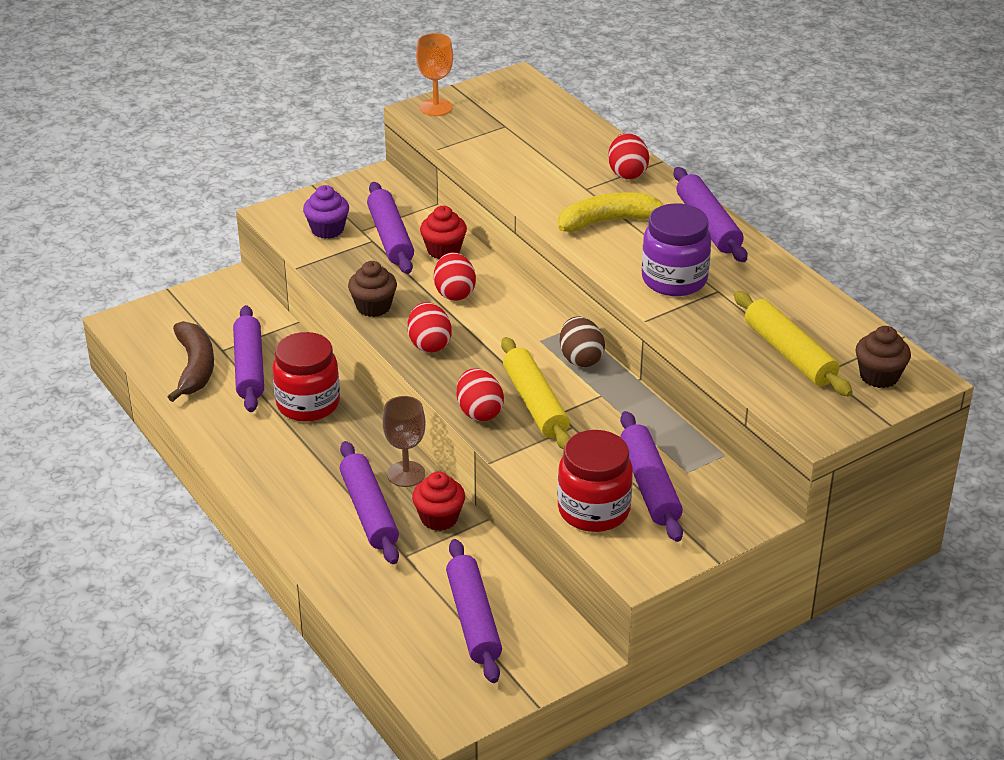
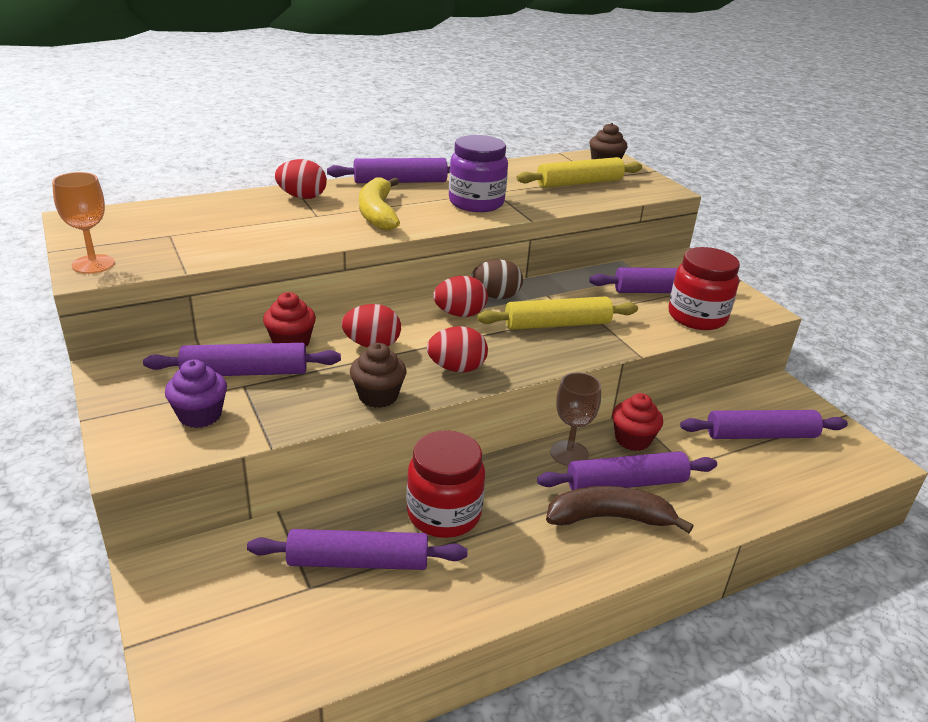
camera: 85 degrees left, 5 degrees down
brown banana [168,321,214,402] -> brown banana moved to [546,486,694,533]
red egg [457,368,504,421] -> red egg moved to [433,276,488,317]

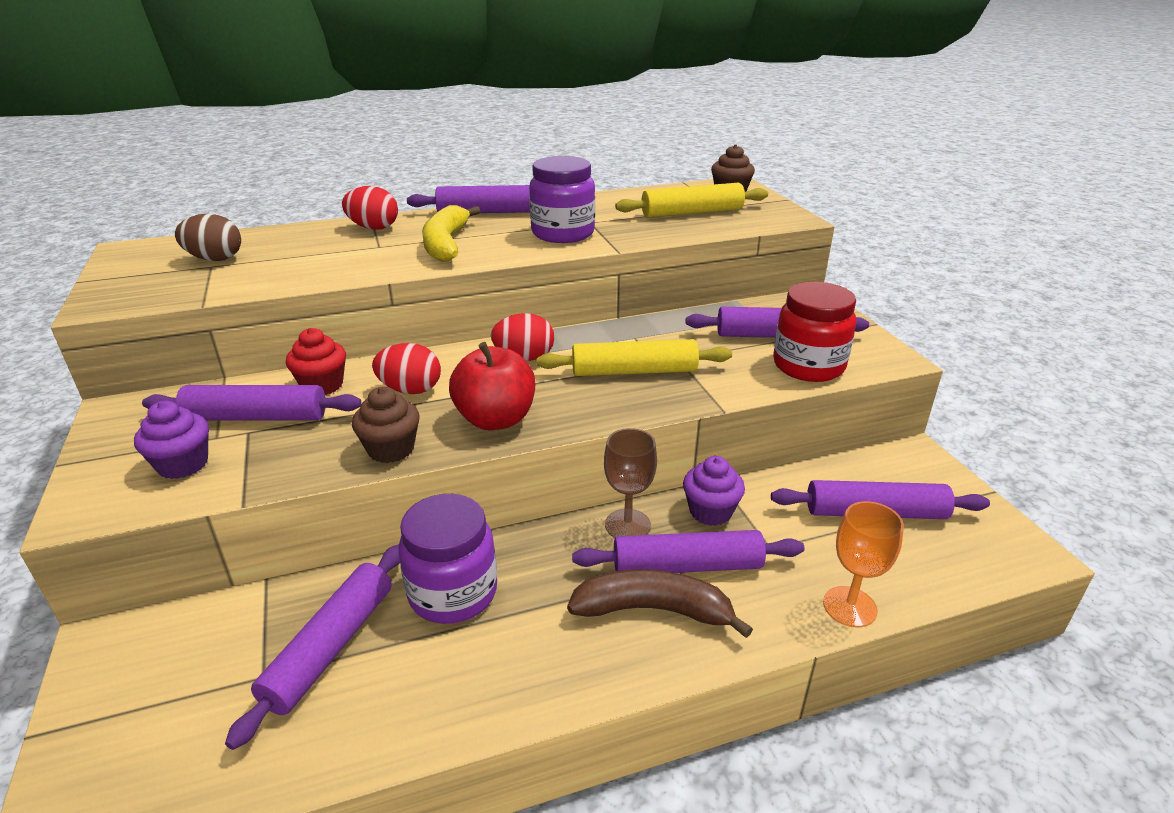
camera: 10 degrees right, 0 degrees up
orange goblet [52,172,115,274] -> orange goblet moved to [823,501,904,628]
purple rolling pin [247,529,467,570] -> purple rolling pin turned 75 degrees counterclockwise [225,544,400,750]
red jar [407,430,485,538] -> purple jar [399,494,497,624]
red egg [427,326,488,372] -> red apple [449,342,535,430]
brown egg [471,259,523,299] -> brown egg moved to [175,214,241,261]
red cupcake [612,393,663,451] -> purple cupcake [683,456,745,526]

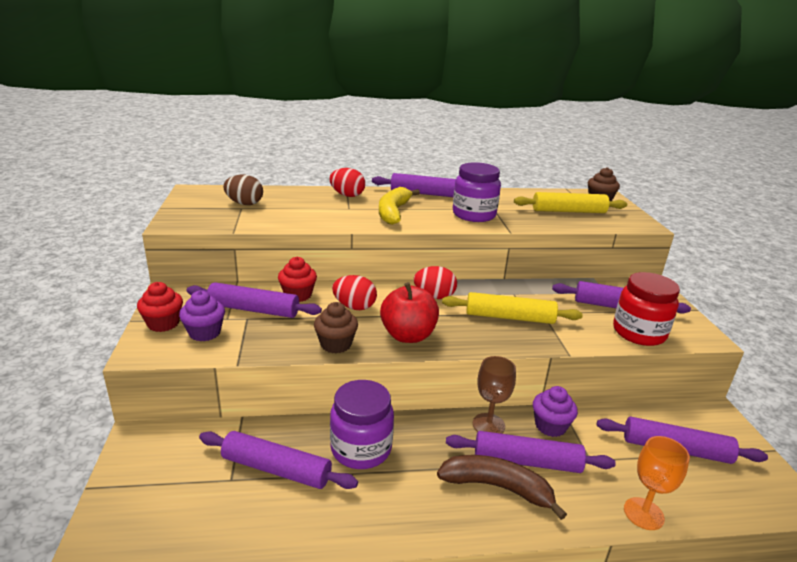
camera: 10 degrees right, 5 degrees down
purple rolling pin [225,544,400,750] -> purple rolling pin turned 75 degrees clockwise [199,431,358,489]
none -> red cupcake [137,282,183,332]

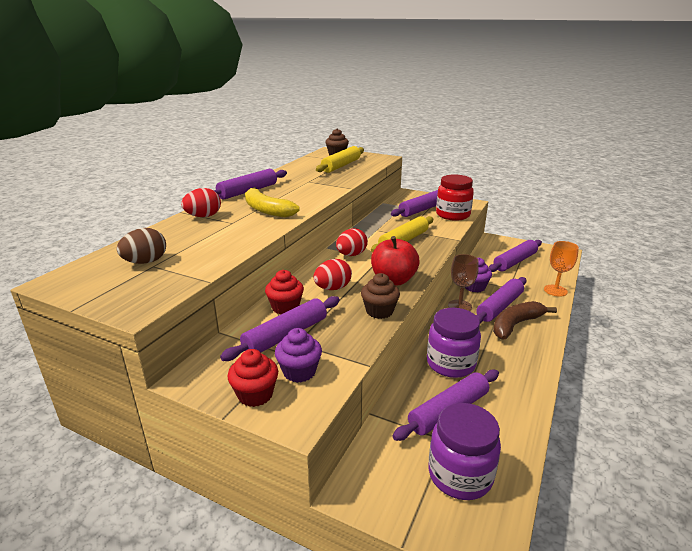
camera: 55 degrees left, 0 degrees up
purple jar [453,162,501,222] -> purple jar moved to [428,403,501,500]

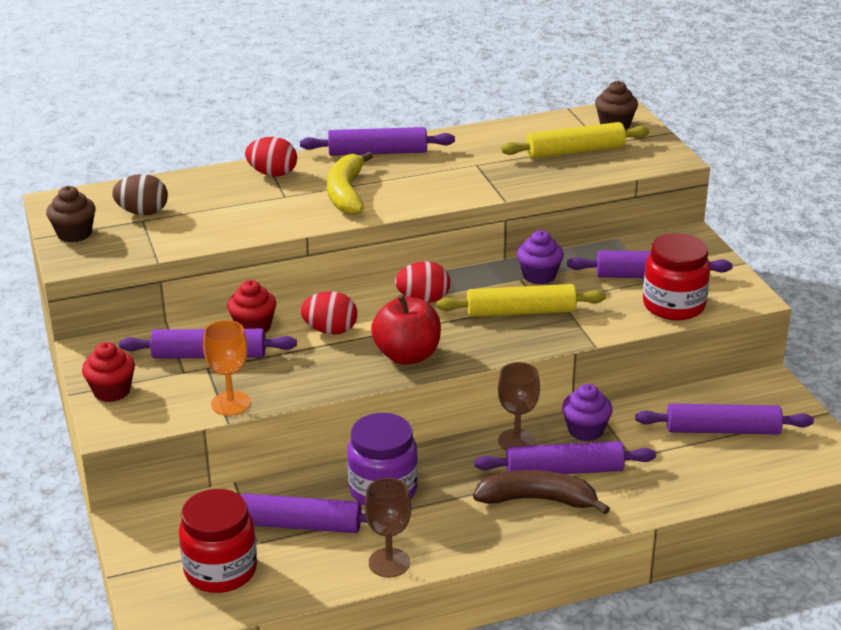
camera: 45 degrees right, 5 degrees up
purple cupcake [275,328,322,383] -> purple cupcake moved to [517,230,564,285]
brown cupcake [361,273,400,319] -> brown cupcake moved to [46,186,96,243]
purple jar [428,403,501,500] -> red jar [179,489,257,593]
orange goblet [544,241,579,297] -> orange goblet moved to [203,320,250,416]
none -> brown goblet [365,478,411,578]

